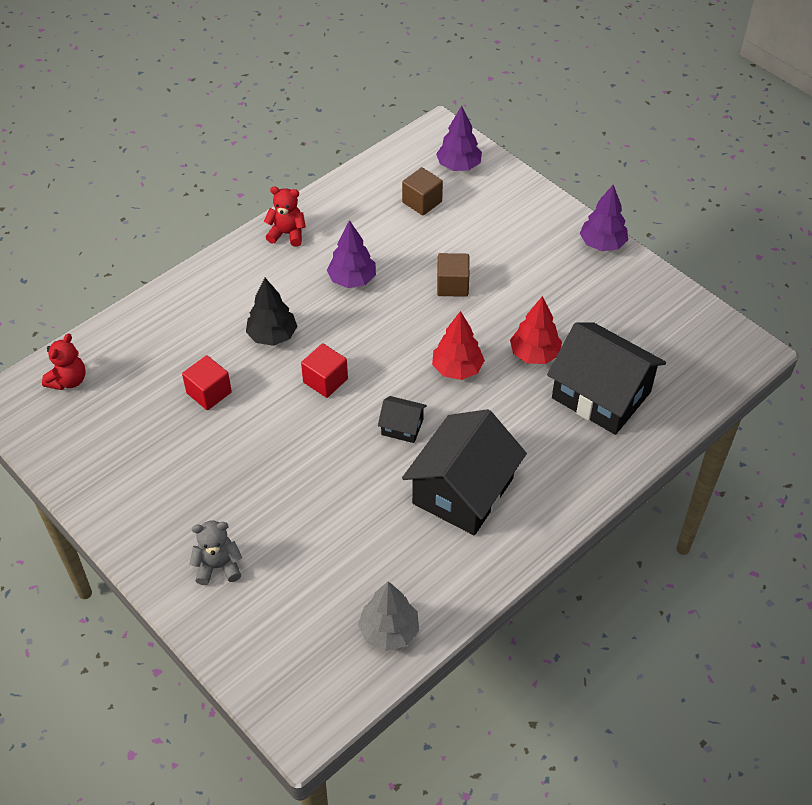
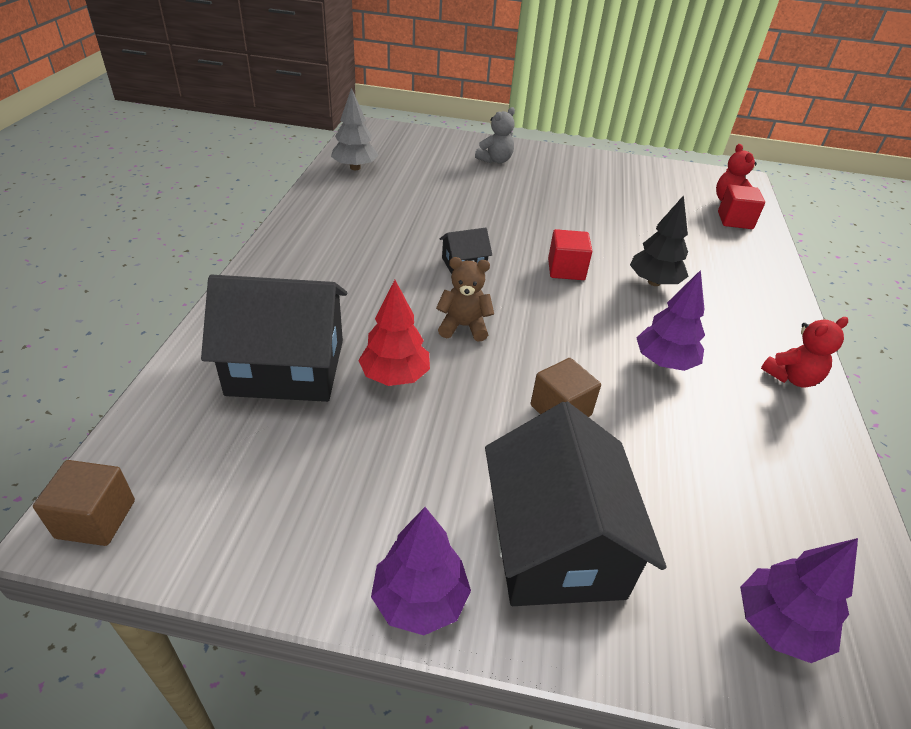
camera: 140 degrees right, 10 degrees down
red cube [182,355,232,410] -> red cube moved to [718,184,765,229]
brown cube [402,167,443,216] -> brown cube moved to [33,460,135,546]
black house [402,409,527,535] -> black house moved to [485,402,666,606]
red tree [432,311,485,380] -> brown teddy bear [436,257,494,341]

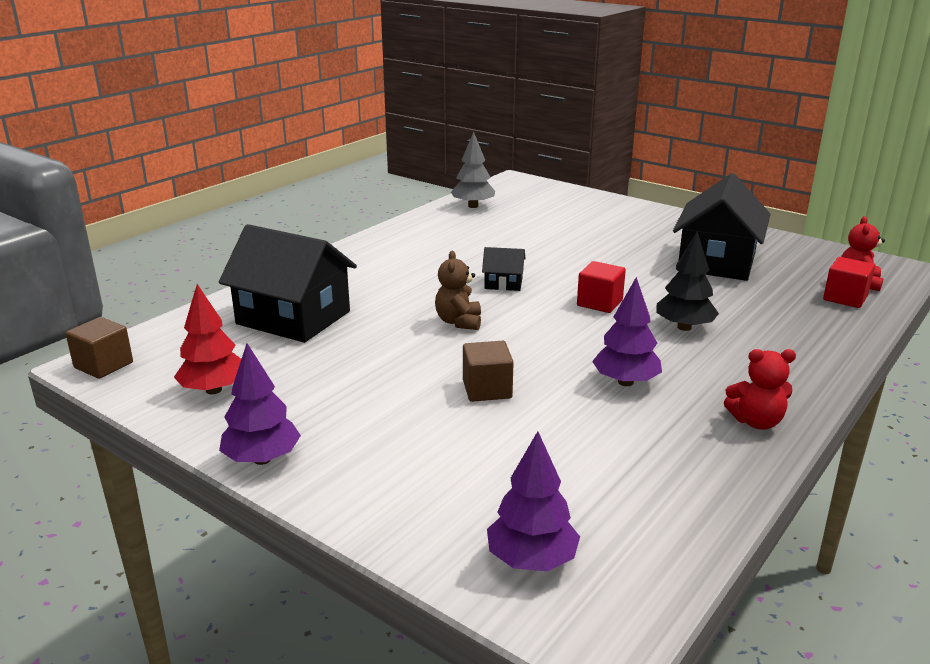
camera: 30 degrees right, 15 degrees down
red tree [358,280,430,386] -> red tree moved to [174,284,241,394]
brown teddy bear [436,257,494,341] -> brown teddy bear turned 120 degrees counterclockwise [435,251,481,330]
grey teddy bear [475,107,515,163] -> none
black house [485,402,666,606] -> black house moved to [673,173,771,281]

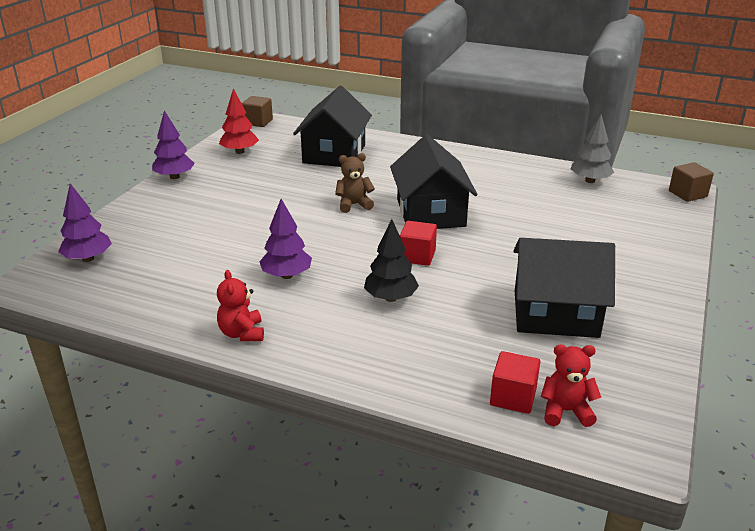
camera: 75 degrees right, 5 degrees up
brown cube [463,341,514,402] -> brown cube moved to [669,162,714,202]
black house [482,247,526,291] -> black house [390,135,478,229], size x2.21

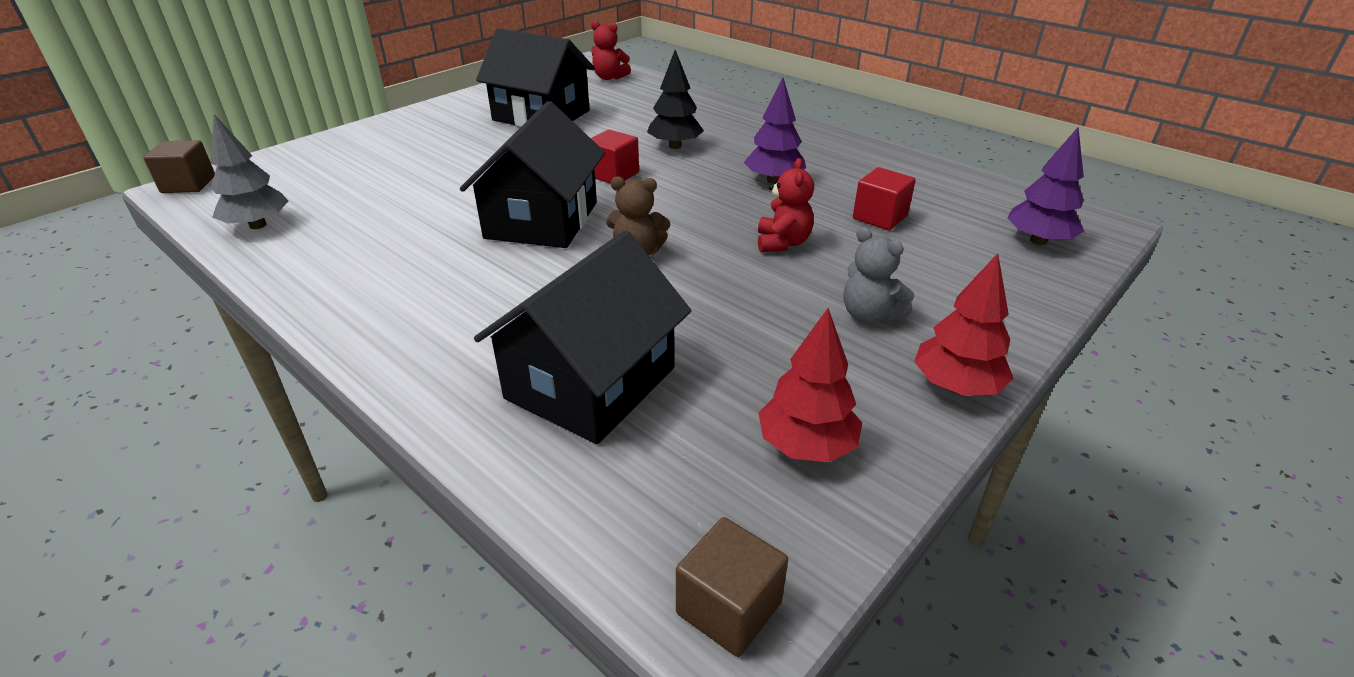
camera: 160 degrees left, 5 degrees up
purple tree [152,110,195,179] -> red tree [914,253,1014,396]
red teddy bear [217,270,264,341] -> red teddy bear moved to [758,158,814,252]
red cube [490,351,540,414] -> red cube moved to [853,167,916,230]
none -> grey teddy bear [844,227,914,324]

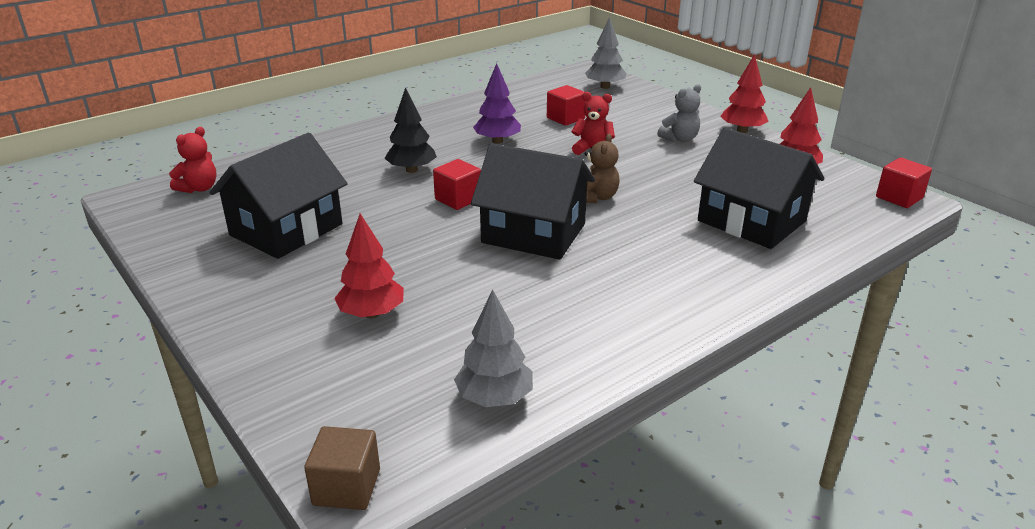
camera: 80 degrees left, 5 degrees down
brown cube [676,517,788,657] -> red cube [876,157,932,208]
purple tree [1007,127,1084,245] -> grey tree [585,17,627,89]
none -> red tree [334,214,404,318]

